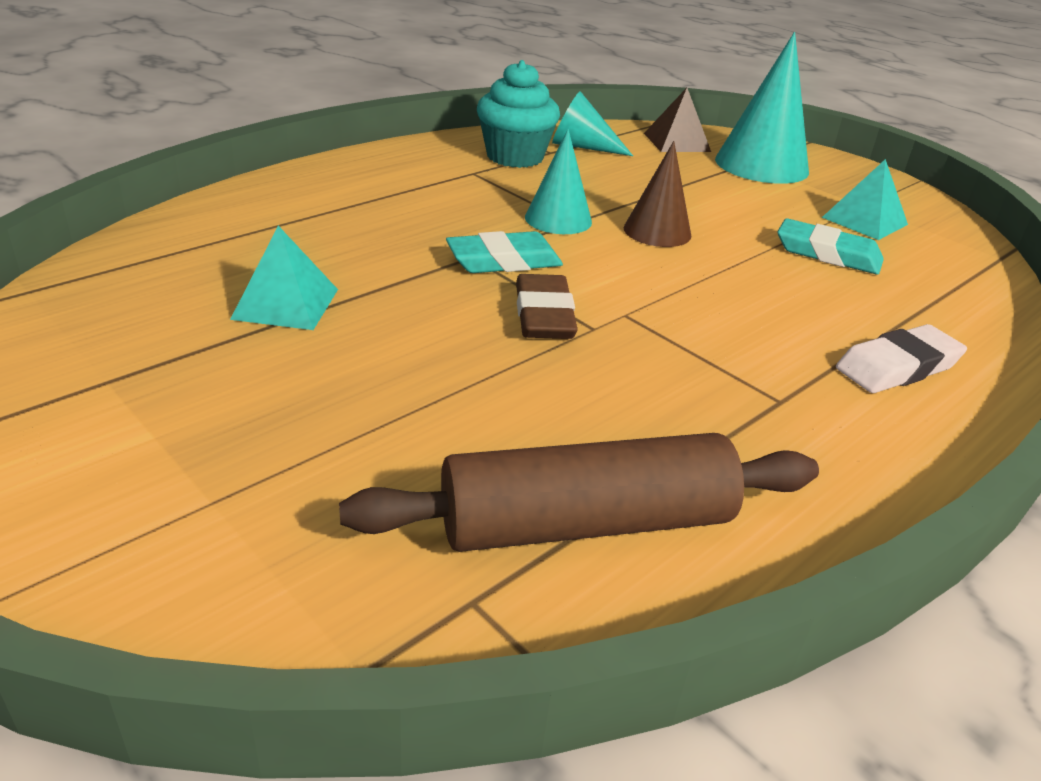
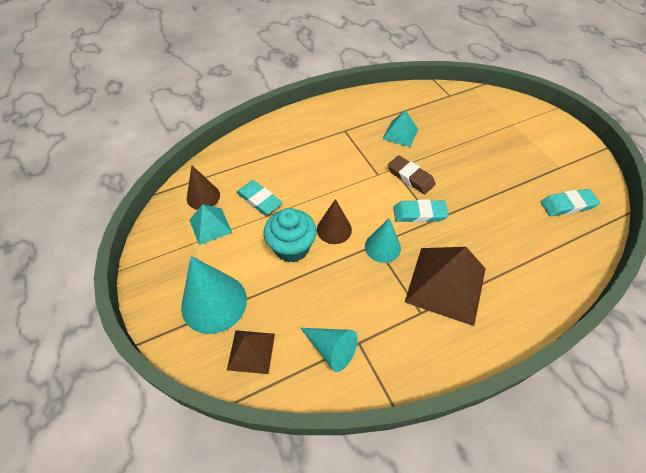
camera: 160 degrees left, 20 degrees up
turquoise pyramid [230,226,338,330] -> turquoise pyramid moved to [383,110,418,147]
brown rolling pin [339,433,819,552] -> none
turquoise cupcake [477,60,560,168] -> turquoise cupcake moved to [264,208,317,263]
brown eraser [516,274,578,339] -> brown eraser turned 60 degrees counterclockwise [388,155,436,194]
white eraser [836,324,967,393] -> none
none -> brown cone [187,165,220,210]
none -> brown pyramid [405,247,486,326]
none -> turquoise eraser [541,189,600,216]

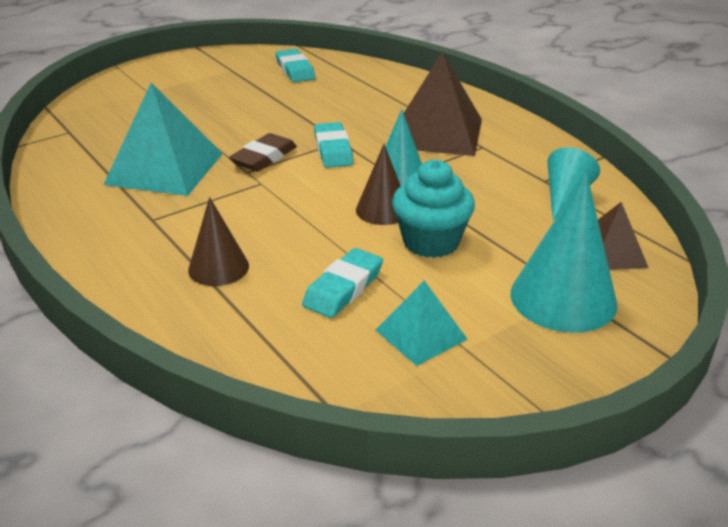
camera: 100 degrees left, 20 degrees down
brown cone [187,165,220,210] -> brown cone moved to [188,197,249,286]
turquoise pyramid [383,110,418,147] -> turquoise pyramid [103,83,223,196], size x1.81

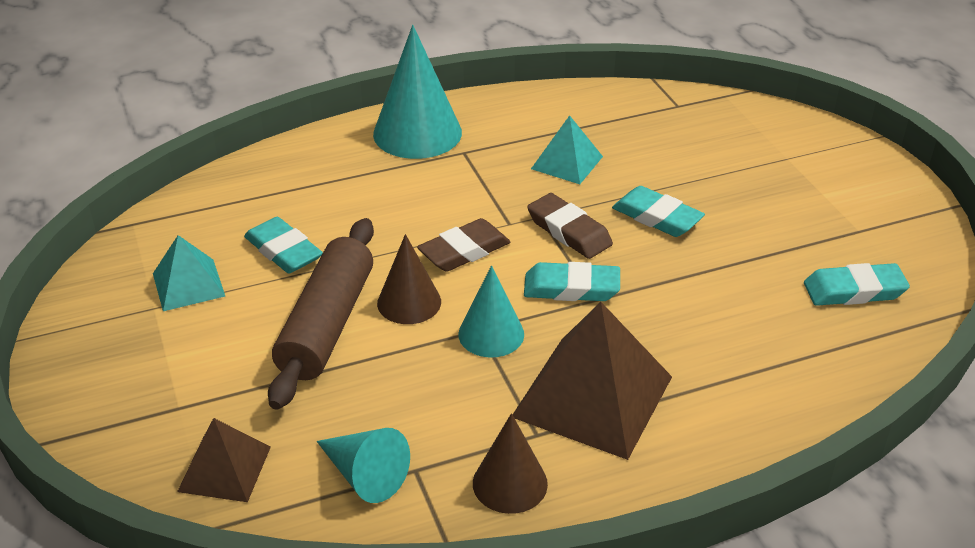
camera: 105 degrees right, 5 degrees up
turquoise pyramid [103,83,223,196] -> turquoise pyramid [531,115,603,184], size x0.55
brown cone [188,197,249,286] -> brown cone moved to [473,413,548,514]
turquoise cupcake [392,159,475,258] -> brown rolling pin [268,218,374,410]
turquoise cone [511,173,618,333] -> turquoise cone moved to [373,25,462,159]
none -> brown eraser [417,218,511,272]
none -> turquoise eraser [612,186,705,237]

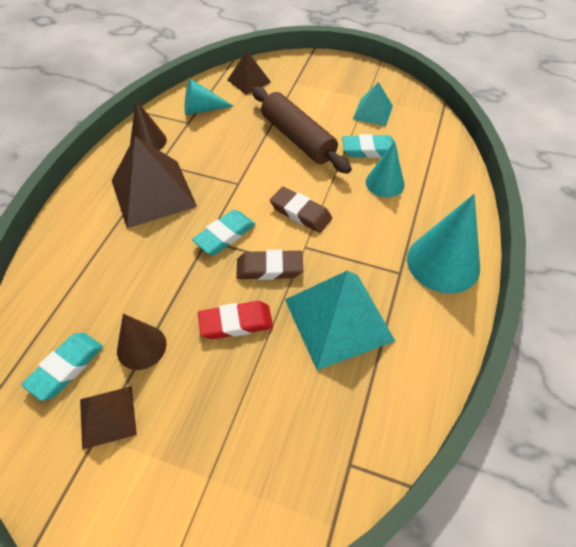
camera: 130 degrees right, 15 degrees up
brown cone [377,234,441,324] -> brown cone moved to [117,314,167,370]
brown eraser [417,218,511,272] -> brown eraser turned 60 degrees counterclockwise [270,187,332,233]
turquoise cone [458,265,524,358] -> turquoise cone moved to [366,141,405,197]
turquoise pyramid [531,115,603,184] -> turquoise pyramid [285,270,395,370], size x1.81
turquoise eraser [612,186,705,237] -> red eraser [198,301,273,339]
none -> brown pyramid [80,386,137,450]

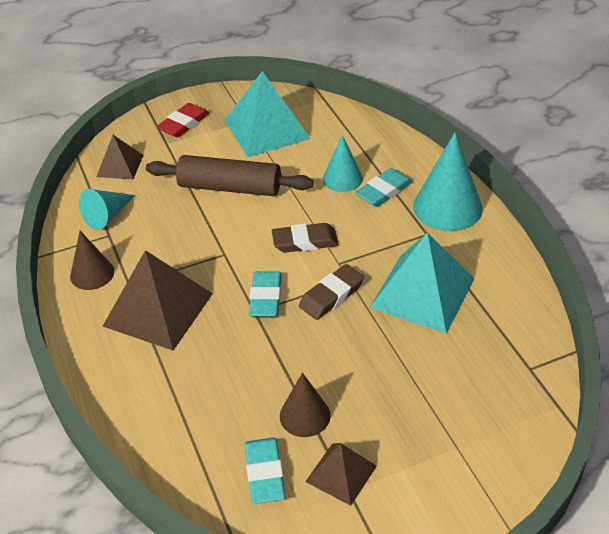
camera: 40 degrees left, 10 degrees down
red eraser [198,301,273,339] -> red eraser moved to [156,103,209,138]
turquoise eraser [342,134,398,158] -> turquoise eraser moved to [355,168,413,207]
turquoise pyramid [353,82,393,126] -> turquoise pyramid [225,71,311,157], size x1.81

